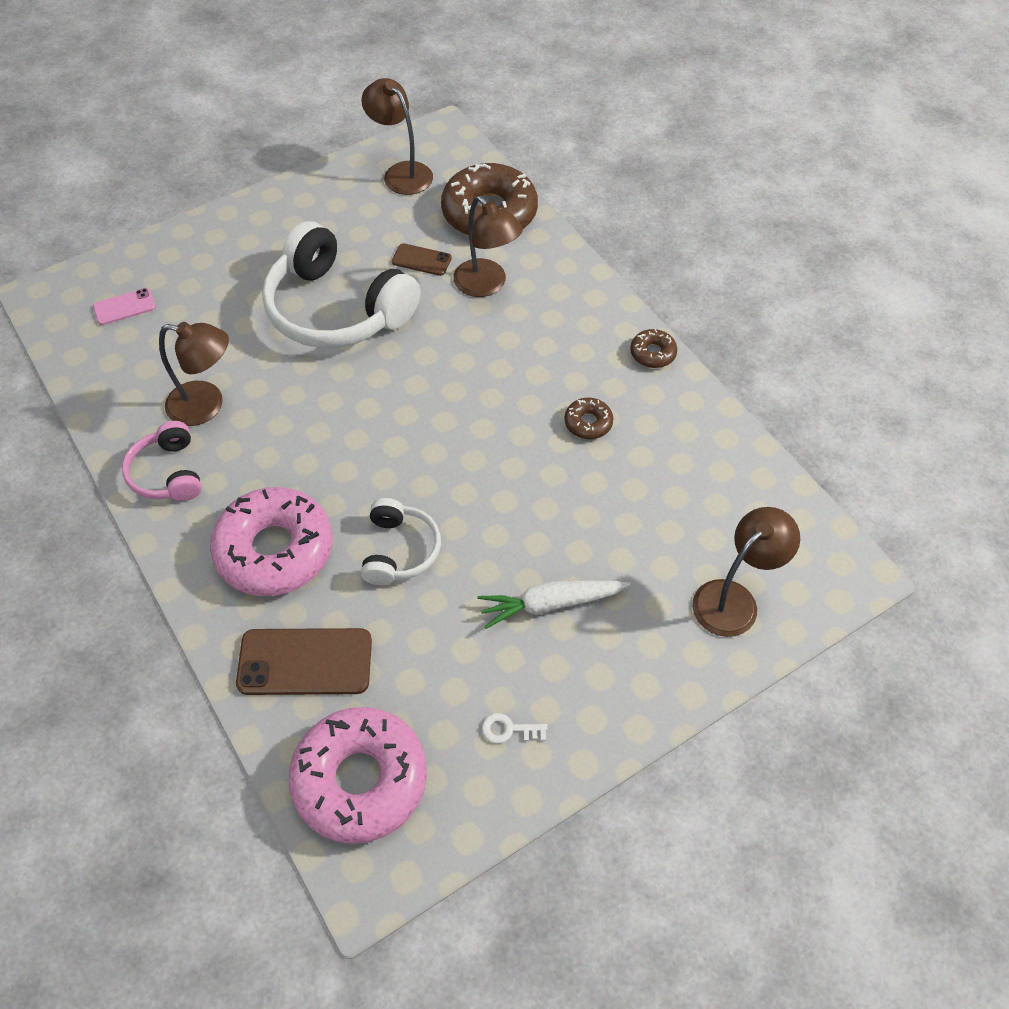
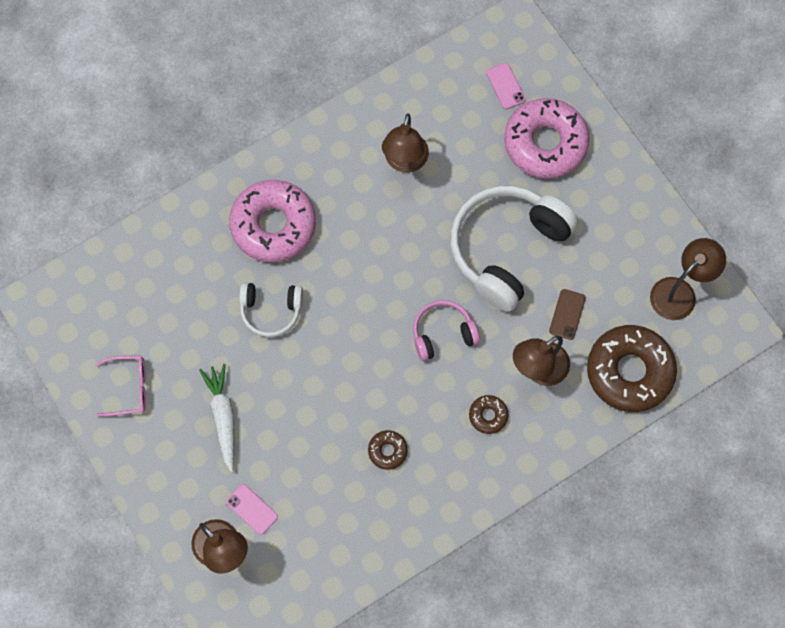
camera: 90 degrees right, 15 degrees up
pink headphones [122,421,202,501] -> pink headphones moved to [413,300,480,361]
brown phone [236,628,372,695] -> none
pink donut [289,707,427,844] -> pink donut moved to [504,98,590,179]
white key [482,713,548,743] -> pink glasses [96,356,146,417]
brown donut [630,329,677,368] -> brown donut moved to [469,395,508,434]
none -> pink phone [226,484,278,535]

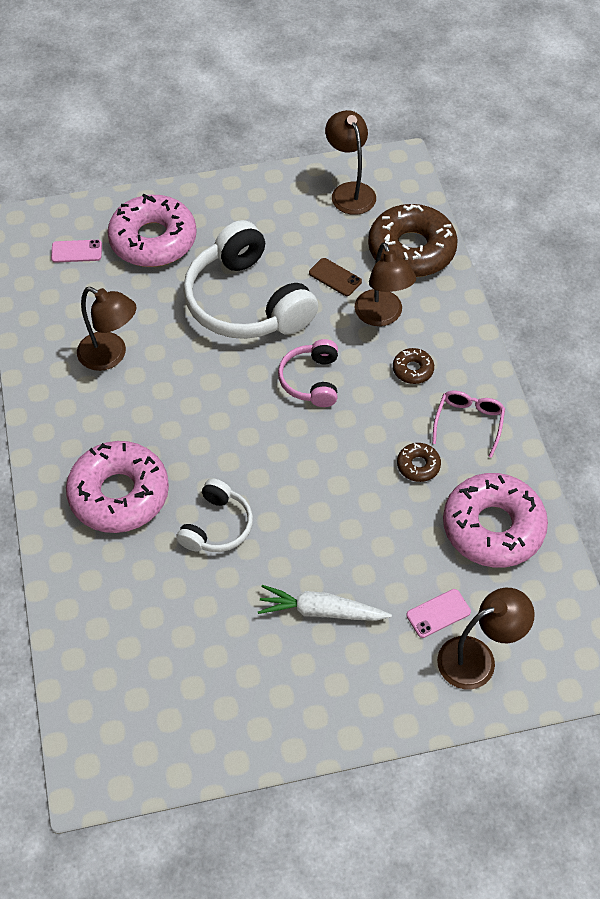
camera: 70 degrees left, 15 degrees down
pink glasses [96,356,146,417] -> pink glasses moved to [432,391,505,458]
none -> pink donut [443,473,548,568]

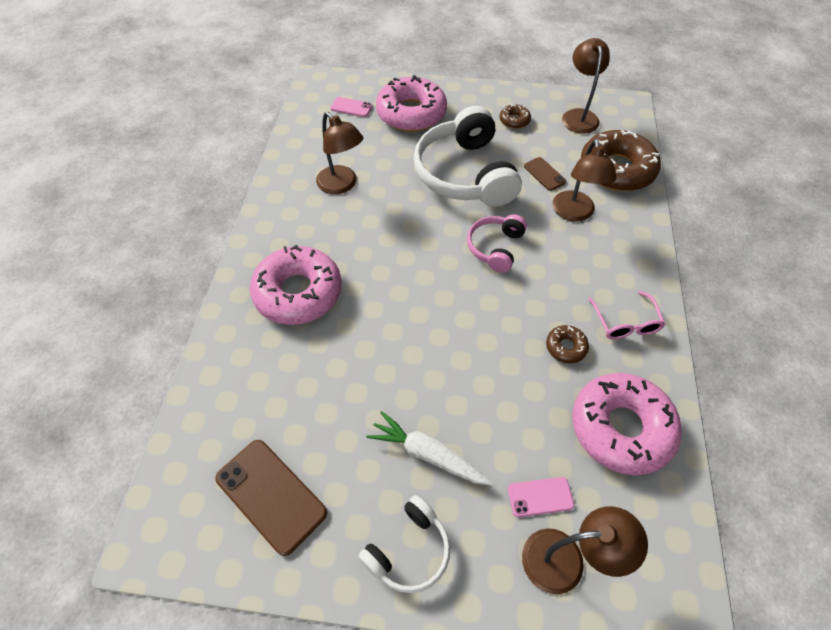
camera: 20 degrees right, 0 degrees up
white headphones [176,479,253,552] -> white headphones moved to [358,495,450,593]
brown donut [393,348,434,384] -> brown donut moved to [499,104,531,129]
pink glasses [432,391,505,458] -> pink glasses turned 135 degrees clockwise [589,291,665,339]
none -> brown phone [215,440,327,556]

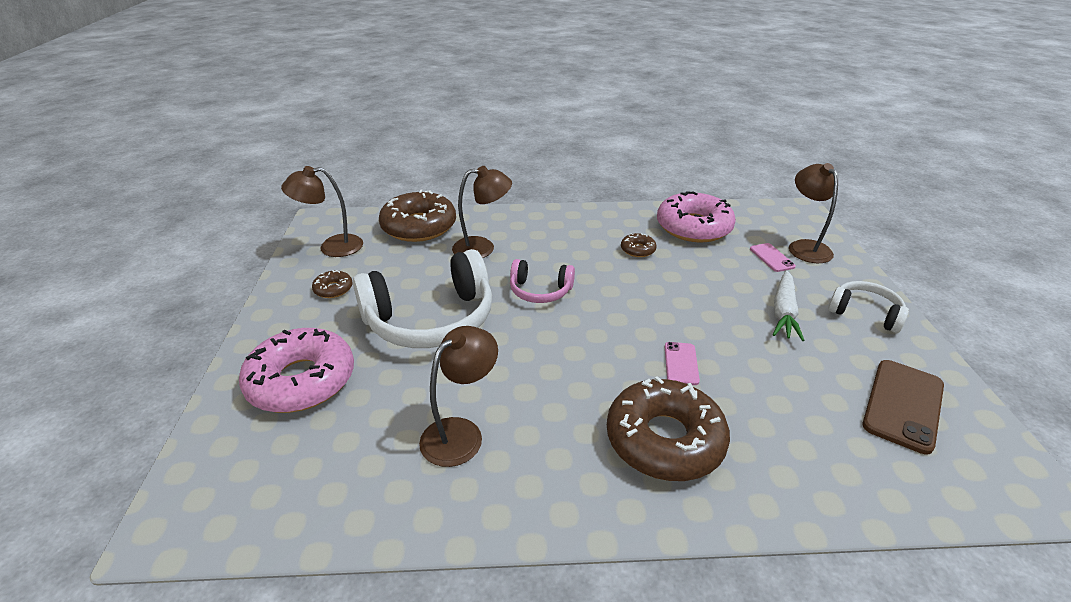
camera: 100 degrees left, 20 degrees down
pink donut [250,245,342,325] -> brown donut [607,376,730,481]
pink phone [330,97,372,117] -> pink phone moved to [665,342,700,385]
brown phone [524,157,566,191] -> none
pink glasses [589,291,665,339] -> none

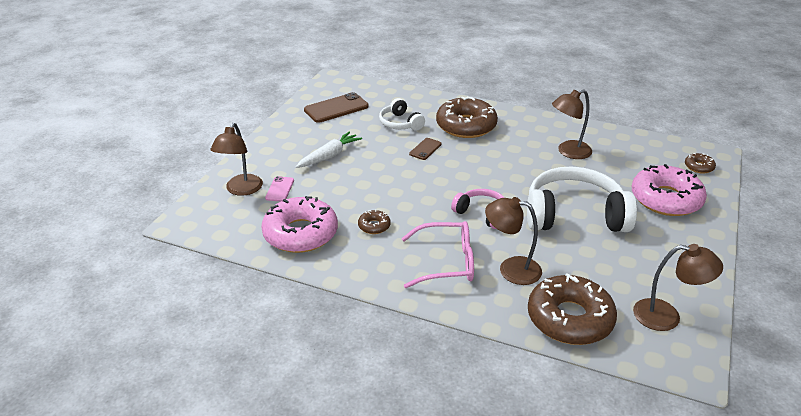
camera: 155 degrees left, 0 degrees up
brown donut [312,270,353,298] -> brown donut moved to [685,153,716,174]
pink phone [665,342,700,385] -> brown phone [409,138,442,160]
white headphones [828,281,909,333] -> white headphones moved to [379,98,425,131]
none -> pink glasses [402,221,474,288]

